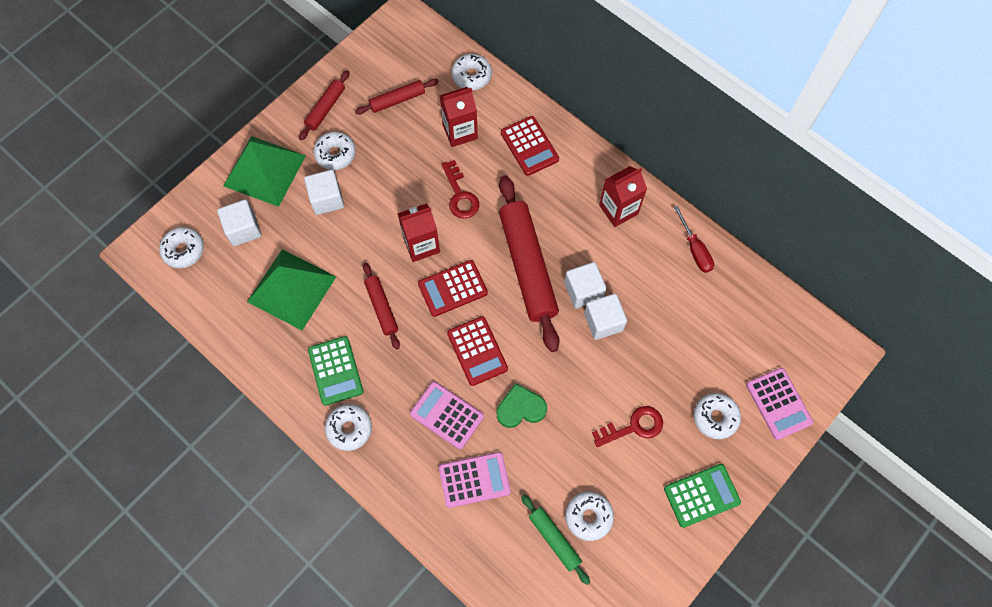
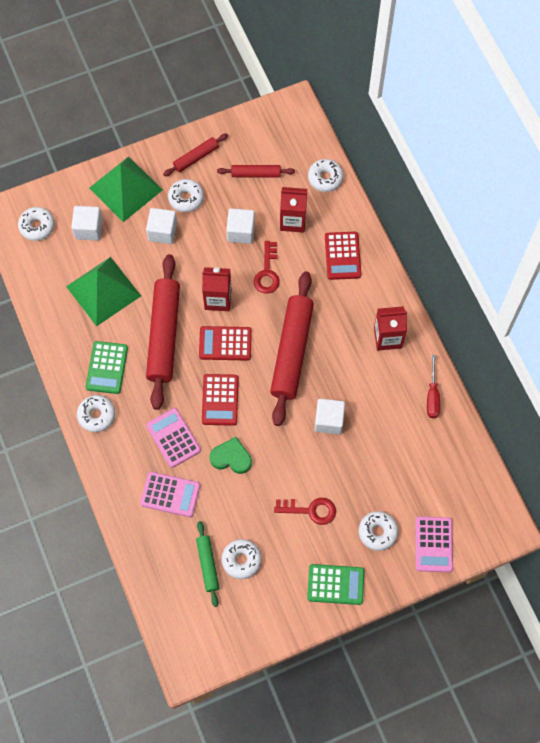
camera: 25 degrees right, 0 degrees up
red rolling pin [363,263,400,349] -> red rolling pin [146,254,180,410], size x2.01
white cube [564,262,606,309] -> white cube moved to [226,208,255,244]

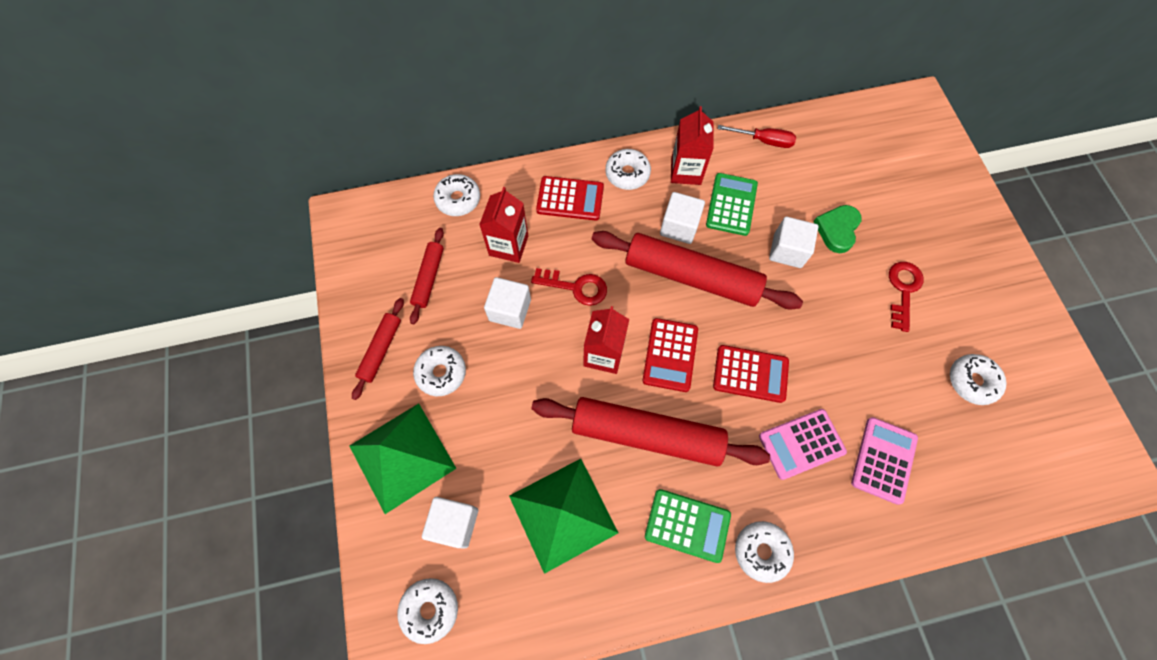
camera: 80 degrees left, 0 degrees up
white cube [146,208,177,244] -> white cube moved to [660,192,705,244]
red rolling pin [163,133,228,176] -> red rolling pin turned 45 degrees clockwise [352,298,404,400]
green rolling pin [196,521,219,607] -> none
green heart [209,437,252,474] -> green heart moved to [813,205,862,253]
green calculator [307,564,364,605] -> green calculator moved to [706,173,758,236]
white donut [359,511,398,551] -> white donut moved to [605,149,651,190]
pink calculator [415,517,453,572] -> none

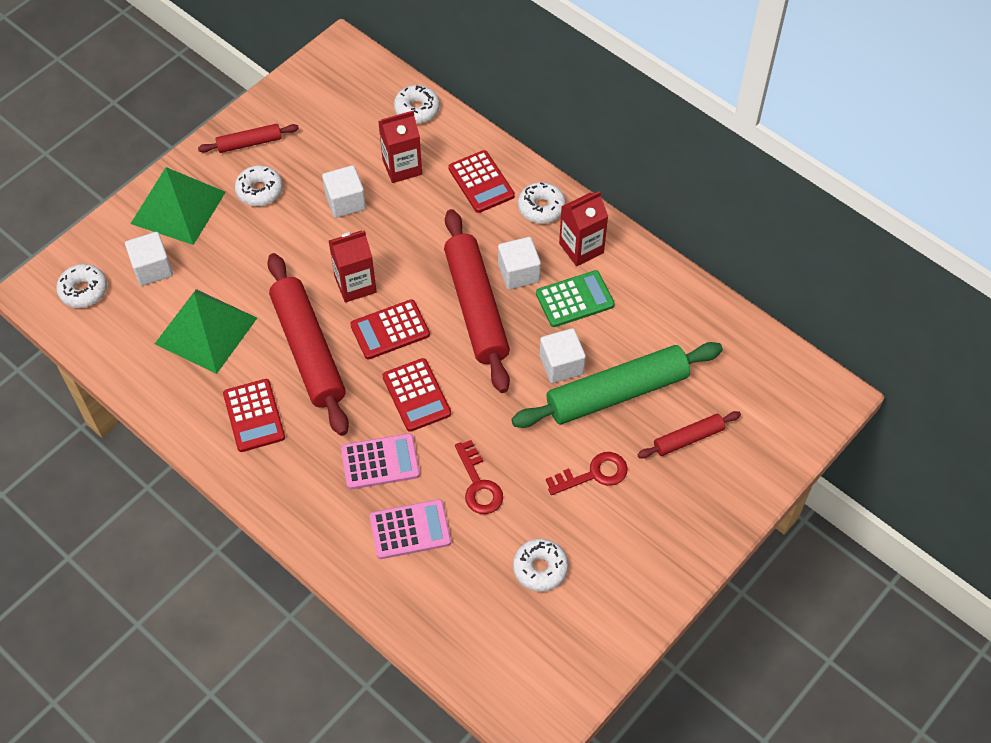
camera: 55 degrees right, 10 degrees down
red rolling pin [410,228,444,324] -> red rolling pin moved to [637,411,741,459]
red key [531,268,607,306] -> red key moved to [455,440,503,514]
green calculator [645,489,731,563] -> red calculator [223,379,285,452]
red screwdriver [718,125,796,148] -> none
white donut [735,521,794,583] -> none
pink calculator [759,409,847,480] -> pink calculator turned 135 degrees clockwise [341,433,420,489]
green heart [813,205,862,253] -> green rolling pin [511,342,723,428]

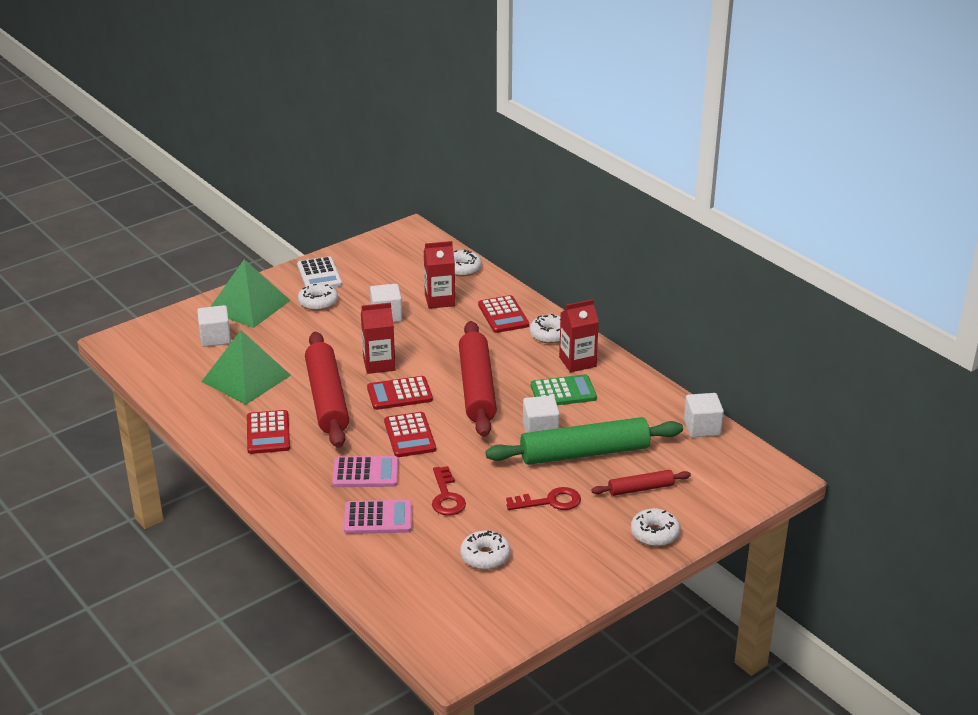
camera: 10 degrees right, 25 degrees down
white donut [56,264,107,308] -> white donut moved to [631,508,680,546]
red rolling pin [198,124,299,153] -> white calculator [297,256,342,287]
white cube [498,237,541,290] -> white cube moved to [684,393,724,437]

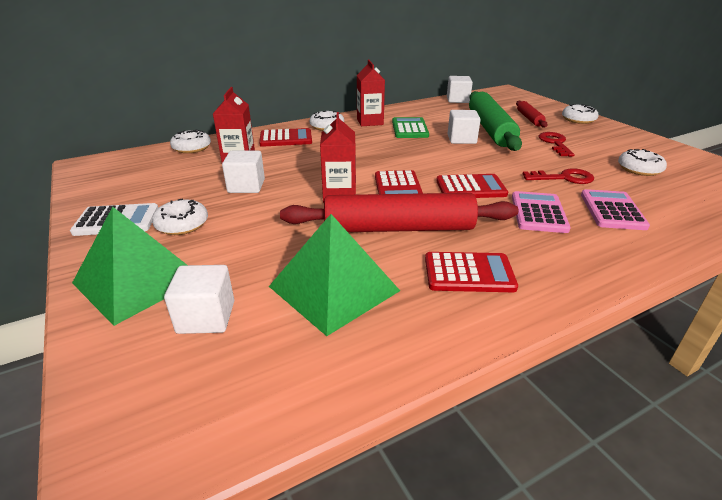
camera: 80 degrees left, 0 degrees up
red rolling pin [459,321,497,437] -> none

